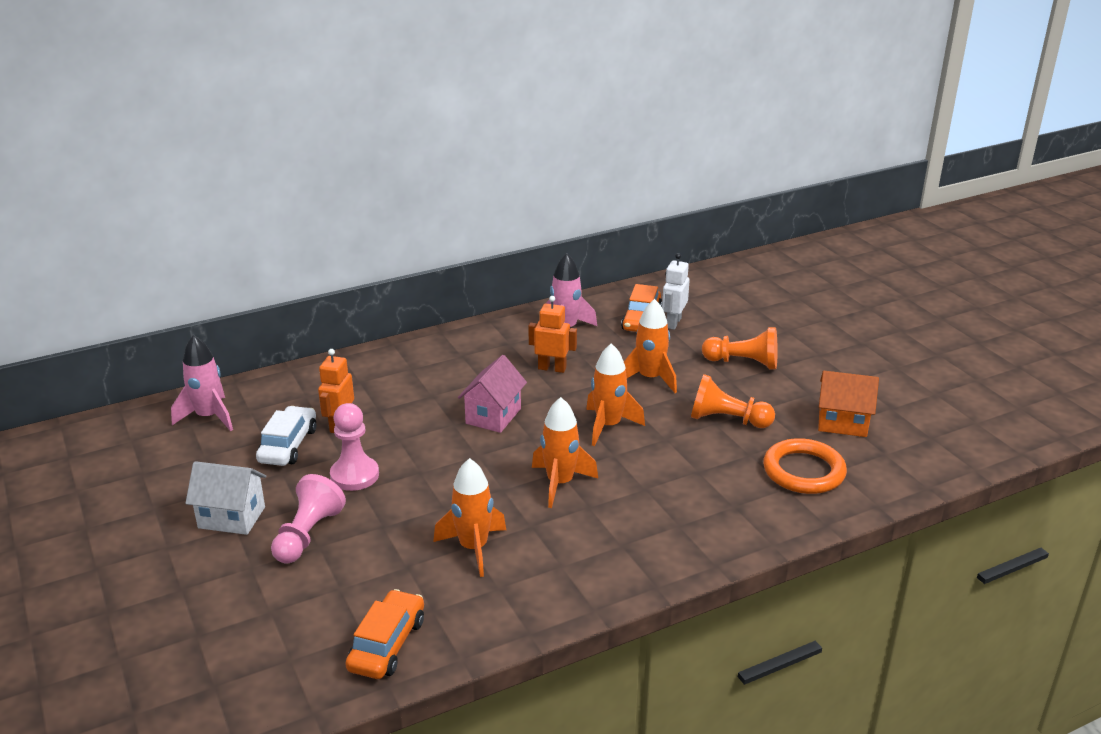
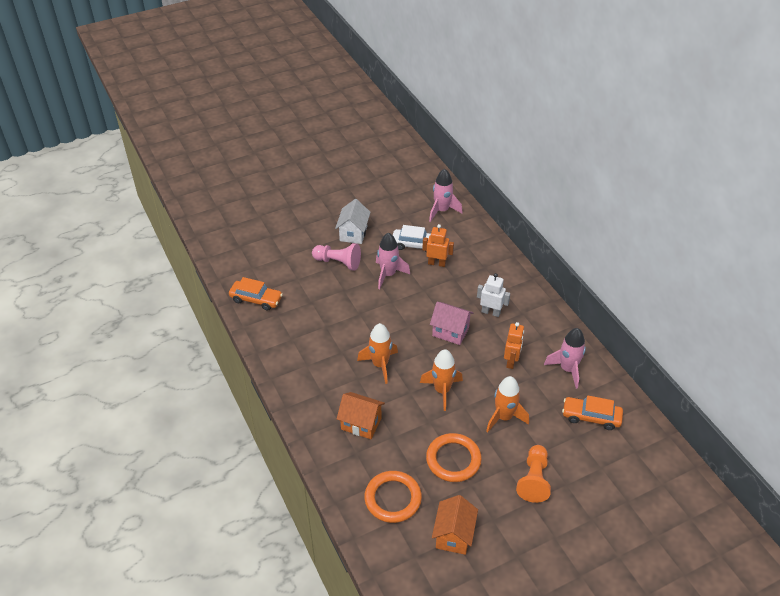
camera: 90 degrees right, 15 degrees up
pink pawn [330,403,379,491] -> pink rocket [376,232,410,289]
orange rocket [433,458,506,577] -> none
white robot [662,253,690,330] -> white robot moved to [477,273,510,317]
orange pawn [691,374,775,428] -> orange ring [426,433,482,482]
none -> orange house [337,392,385,439]

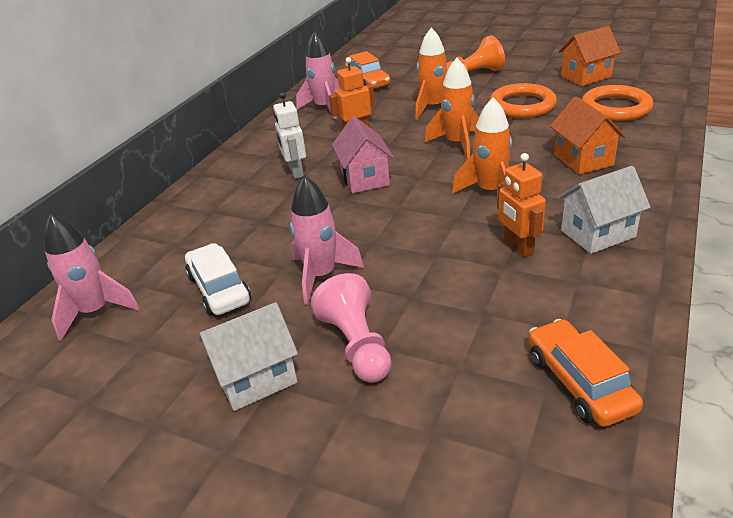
camera: 125 degrees left, 10 degrees down
orange robot [422,224,454,267] -> orange robot moved to [497,153,546,257]
none -> white house [557,166,651,254]

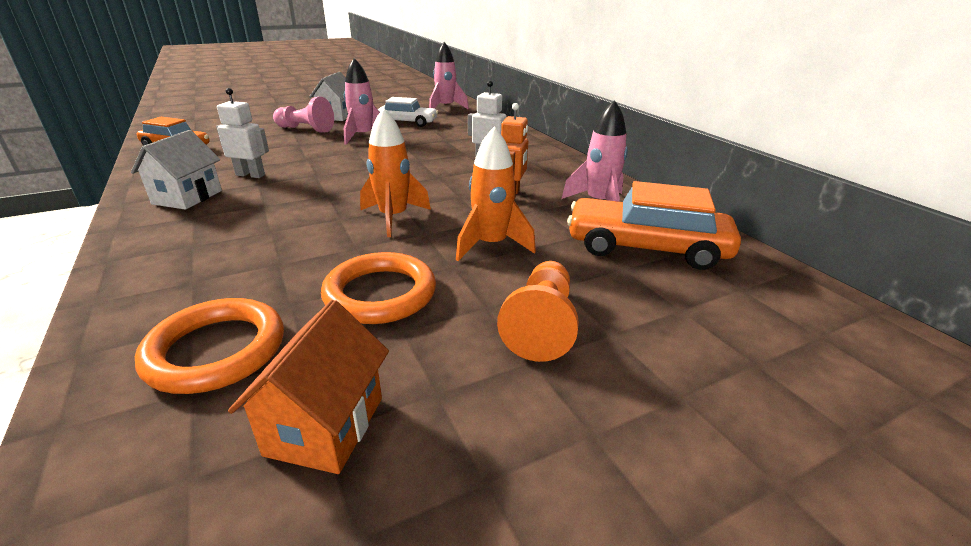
camera: 125 degrees right, 5 degrees down
pink house [332,116,394,193] -> none
orange car [345,51,390,89] -> orange car [567,181,741,270], size x1.51
orange rocket [452,97,512,194] -> none
orange robot [497,153,546,257] -> white robot [216,88,269,178]
orange house [550,96,626,175] -> none

